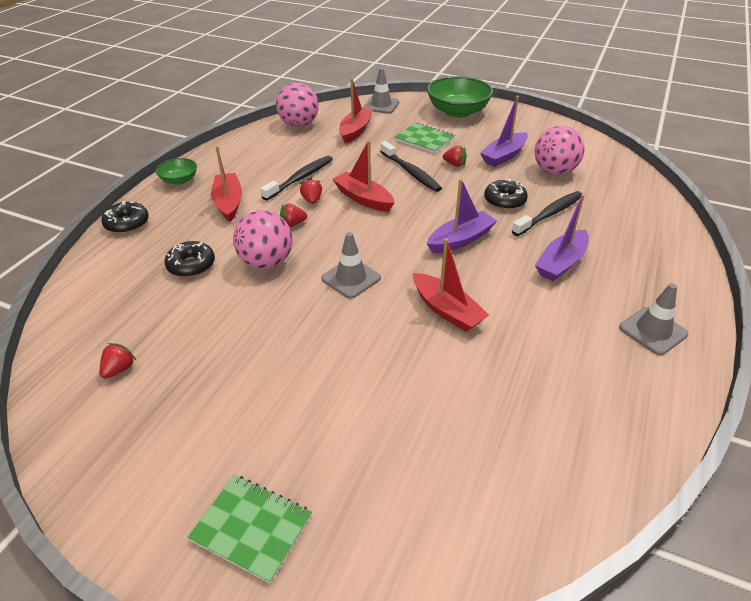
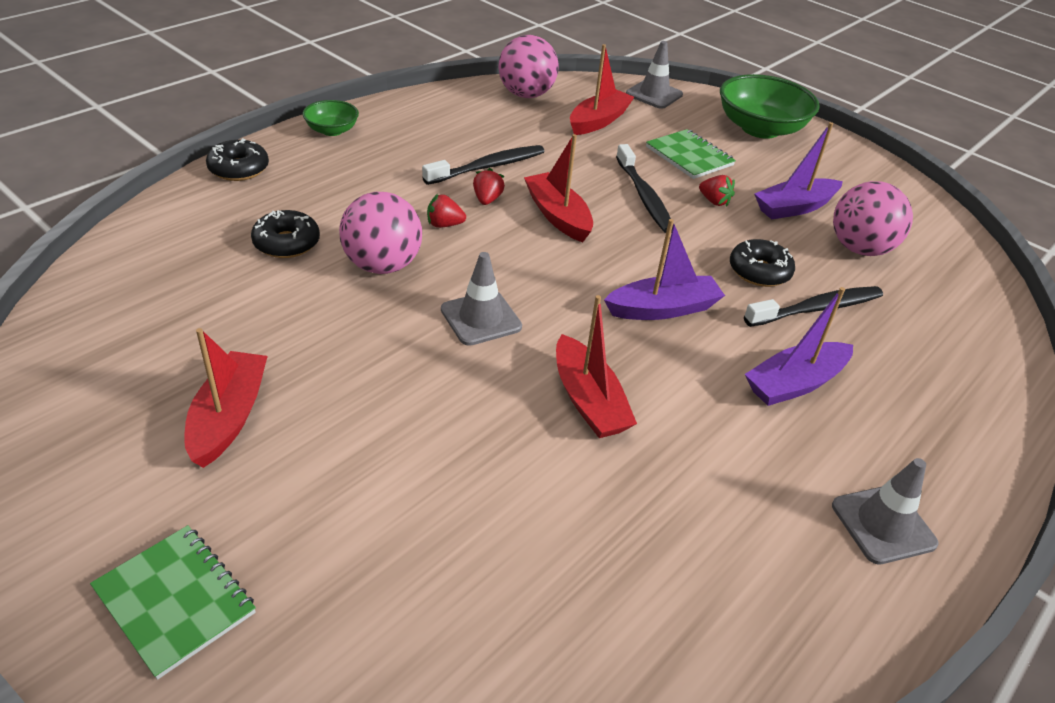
camera: 15 degrees right, 0 degrees up
red strawberry [100,343,136,379] -> none
red boat [211,146,242,222] -> red boat moved to [184,328,268,468]

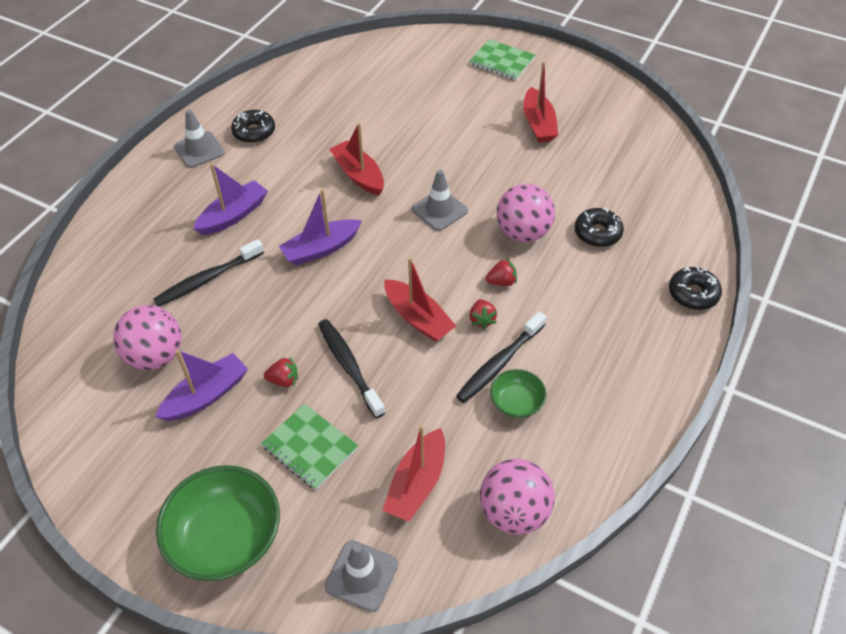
camera: 170 degrees right, 10 degrees up
green bowl [302,100,359,136] -> green bowl moved to [490,369,546,418]
red strawberry [699,175,735,207] -> red strawberry turned 150 degrees clockwise [264,356,298,387]
black donut [730,239,795,287] -> black donut moved to [231,110,275,143]

